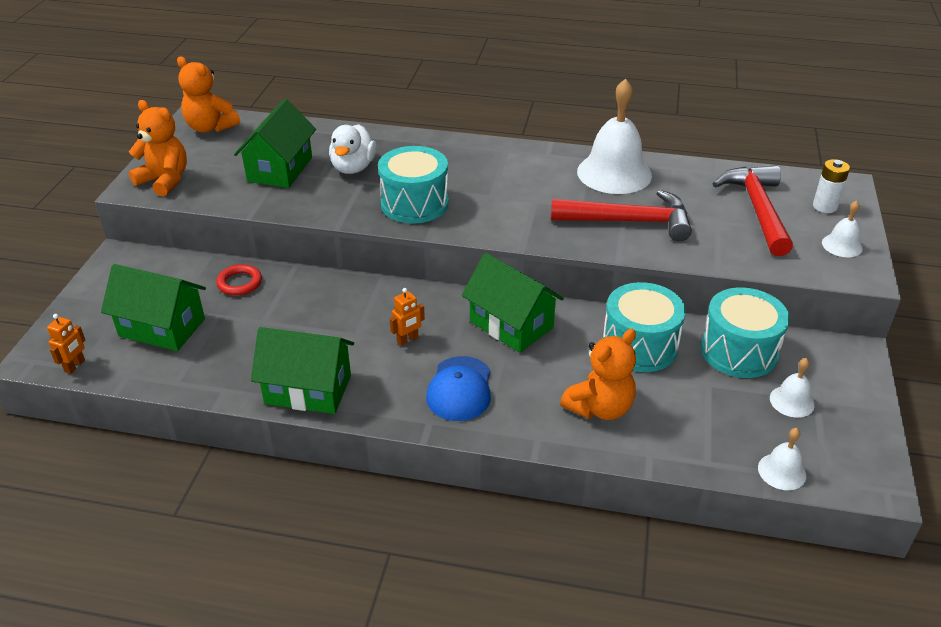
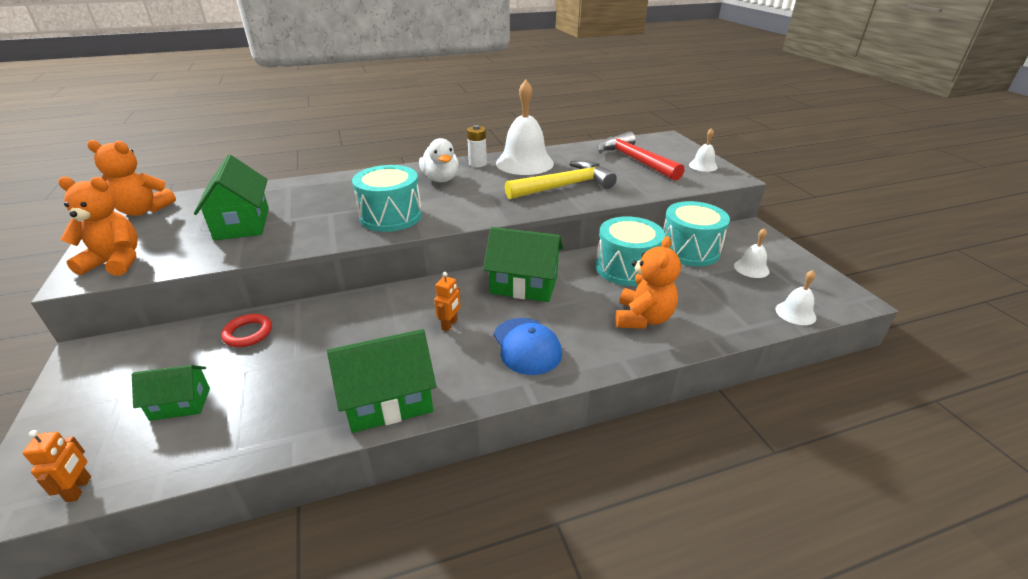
camera: 30 degrees left, 5 degrees down
green house [101,264,206,351] -> green house [132,365,210,421], size x0.59
white duck [329,124,376,174] -> white duck moved to [419,138,459,182]
red hammer [551,190,692,241] -> yellow hammer [505,161,617,199]
white battery [813,159,850,213] -> white battery moved to [467,125,487,167]

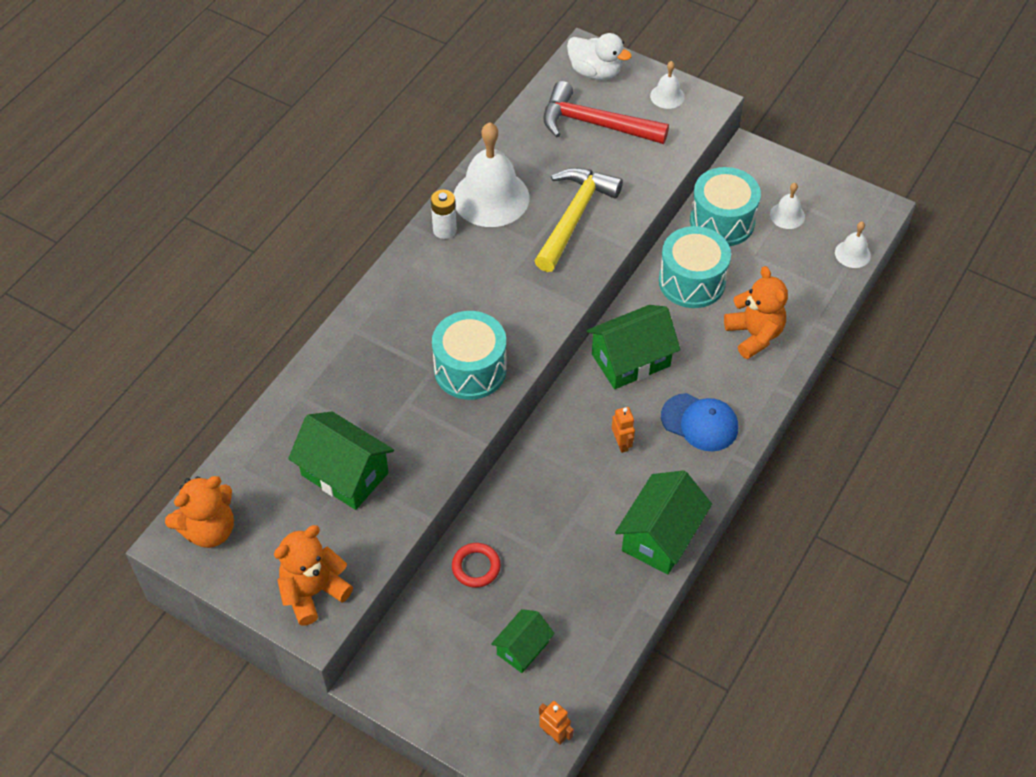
camera: 40 degrees left, 20 degrees up
white duck [419,138,459,182] -> white duck moved to [567,33,632,80]

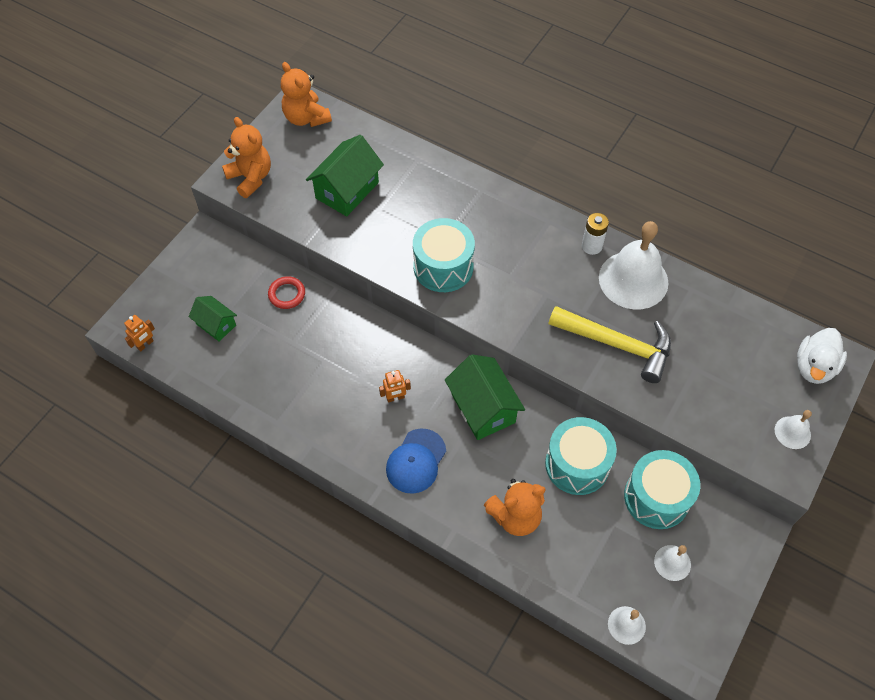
camera: 90 degrees right, 5 degrees up
red hammer [543,81,669,144] -> none
green house [615,470,712,574] -> none

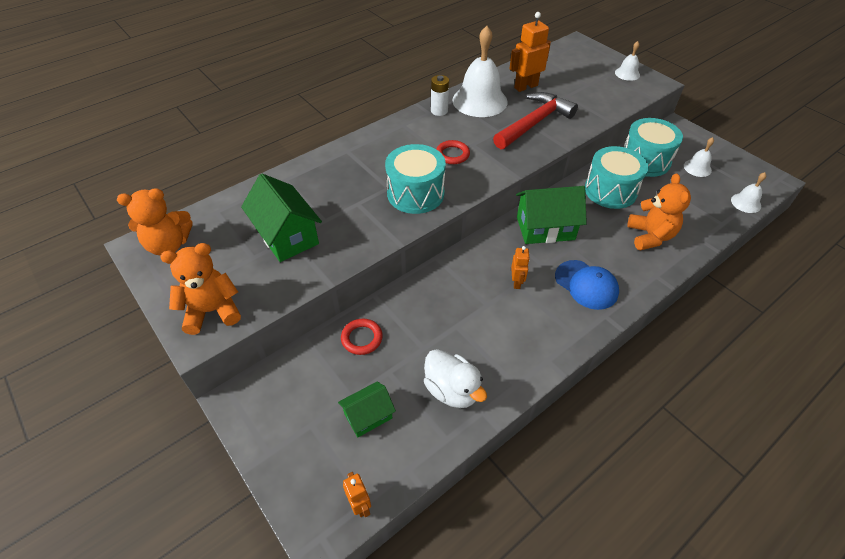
camera: 70 degrees left, 10 degrees down
yellow hammer [549,306,671,383] -> red hammer [493,92,578,149]
white duck [797,328,847,384] -> white duck moved to [424,349,487,408]
none -> red ring [436,140,470,164]
none -> orange robot [509,12,551,92]

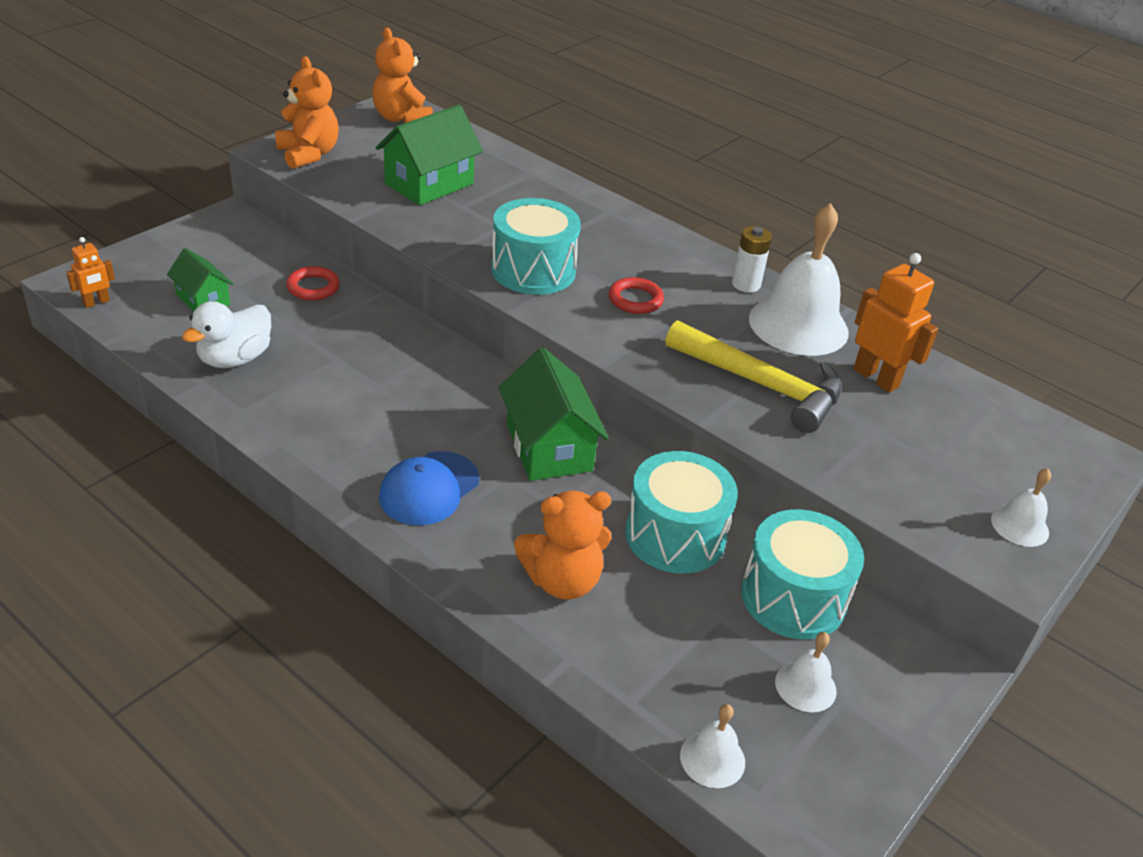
camera: 75 degrees right, 10 degrees down
red hammer [493,92,578,149] -> yellow hammer [666,320,842,433]
orange robot [511,246,530,289] -> none

